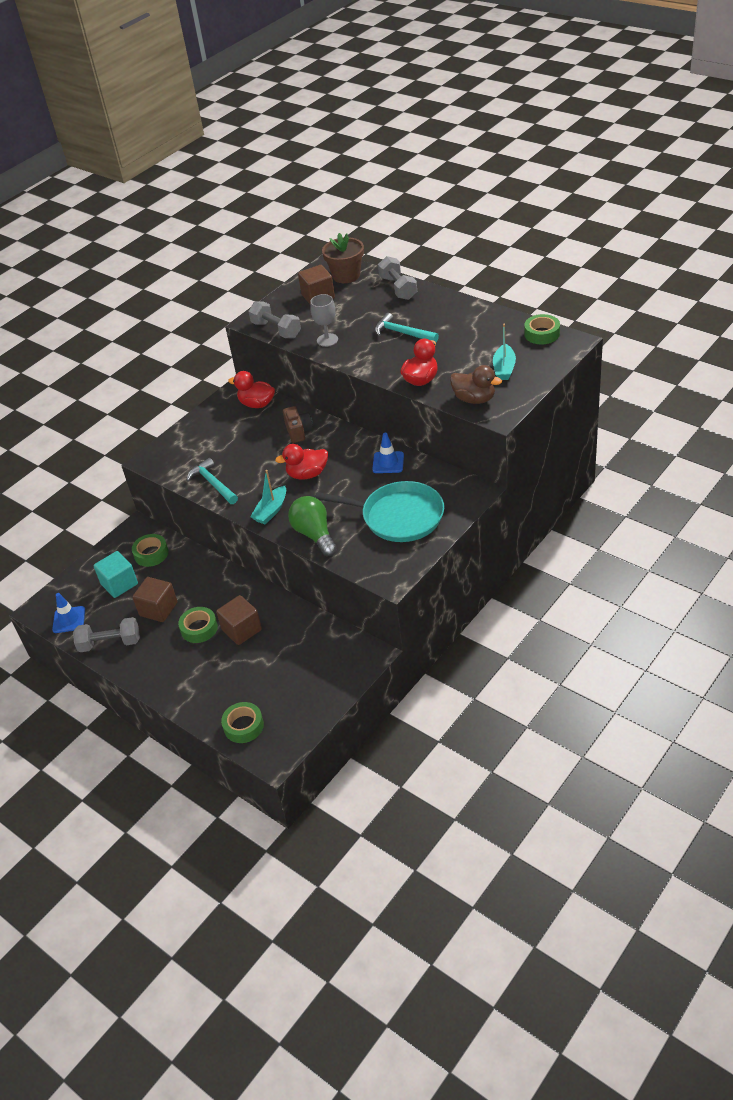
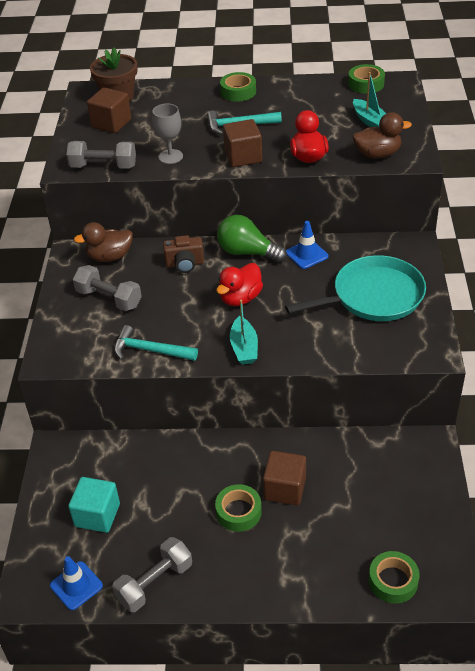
camera: 40 degrees left, 0 degrees up
green tape [132,534,169,567] -> green tape moved to [220,72,256,102]
brown cube [132,577,178,622] -> brown cube moved to [223,119,262,167]
red duck [228,371,275,408] -> brown duck [74,222,133,262]
brown camera [283,406,313,443] -> brown camera turned 135 degrees clockwise [163,235,204,273]
green light bulb [288,496,337,556] -> green light bulb moved to [217,215,287,263]
grey dumbbell [378,256,417,300] -> grey dumbbell moved to [73,265,142,311]

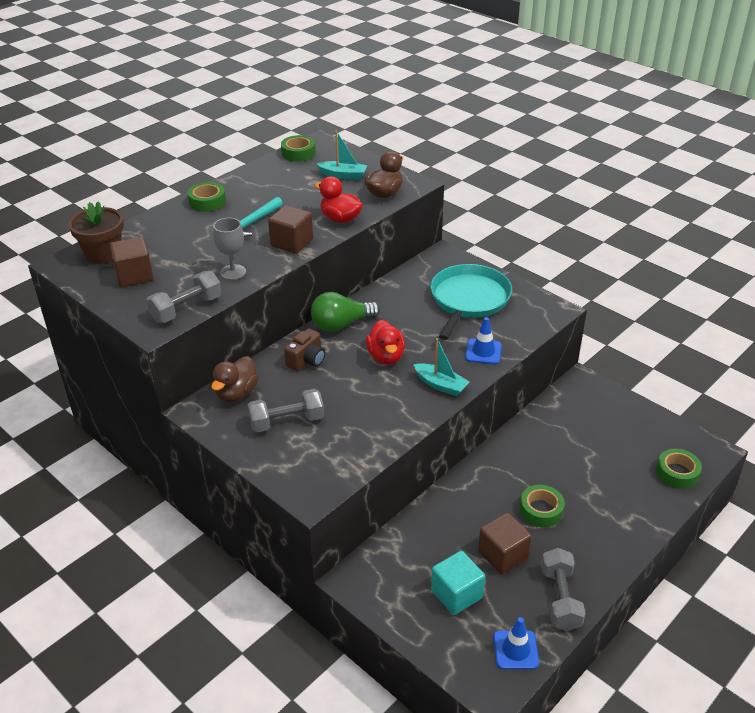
camera: 50 degrees left, 5 degrees down
turquoise hammer [114,325,198,361] -> none
brown cube [263,451,306,505] -> brown cube moved to [478,513,532,574]
blue traffic cone [286,221,328,269] -> blue traffic cone moved to [465,317,502,364]

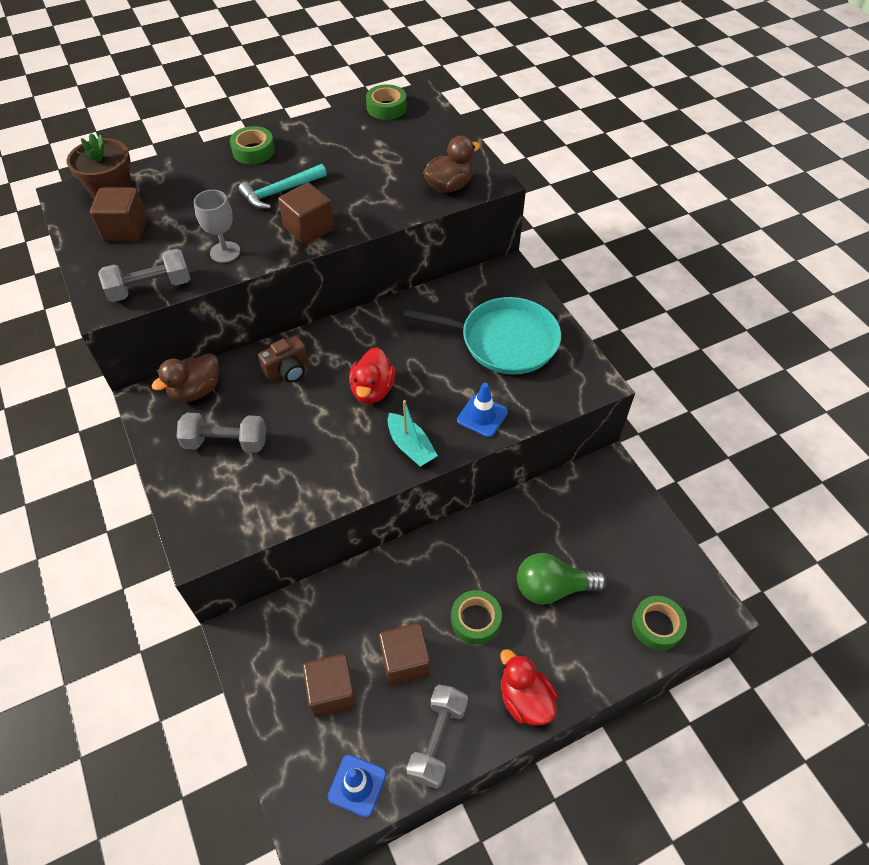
camera: 20 degrees right, 15 degrees up
green light bulb [311,292,380,332] -> green light bulb moved to [517,553,607,605]
red duck [315,176,363,223] -> red duck moved to [500,649,558,725]
turquoise boat [317,131,368,180] -> none
turquoise pan [430,264,512,340] -> turquoise pan turned 60 degrees clockwise [404,297,561,375]
turquoise cube [431,551,485,615] -> brown cube [303,654,357,717]

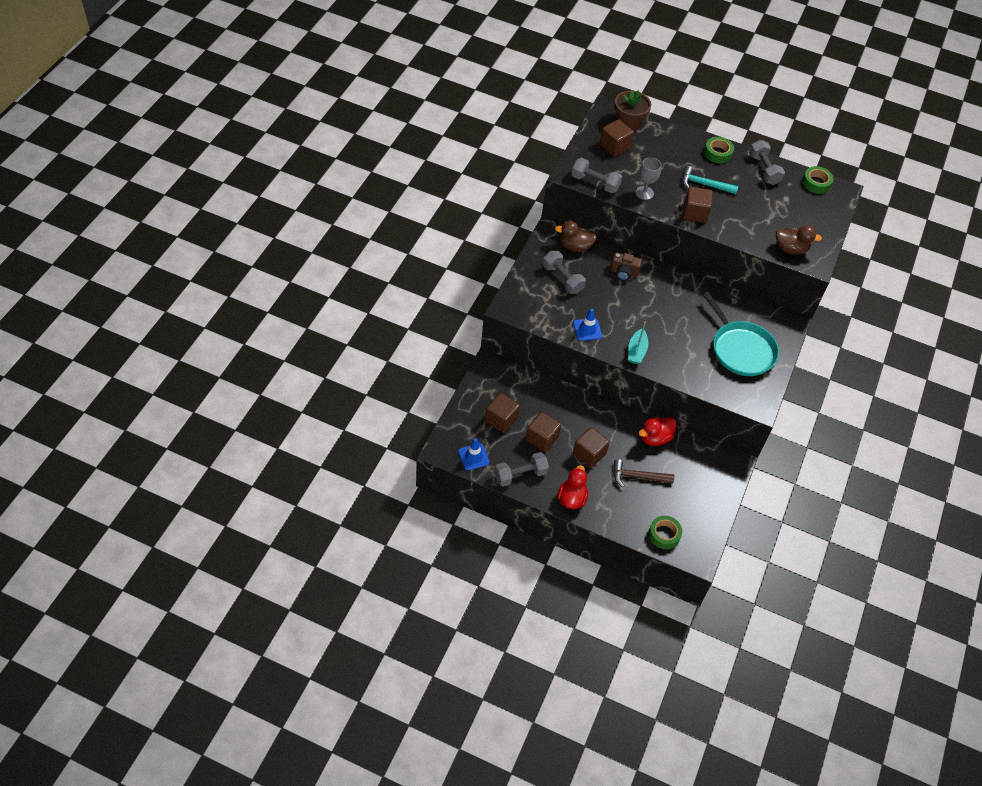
camera: 45 degrees right, 0 degrees up
red duck [349,347,395,404] -> red duck moved to [639,417,677,446]
green tape [451,590,502,644] -> brown cube [573,427,610,468]
blue traffic cone [457,383,508,437] -> blue traffic cone moved to [573,309,602,341]
green light bulb [517,553,607,605] -> brown hammer [614,459,674,487]
none -> grey dumbbell [749,140,785,185]

